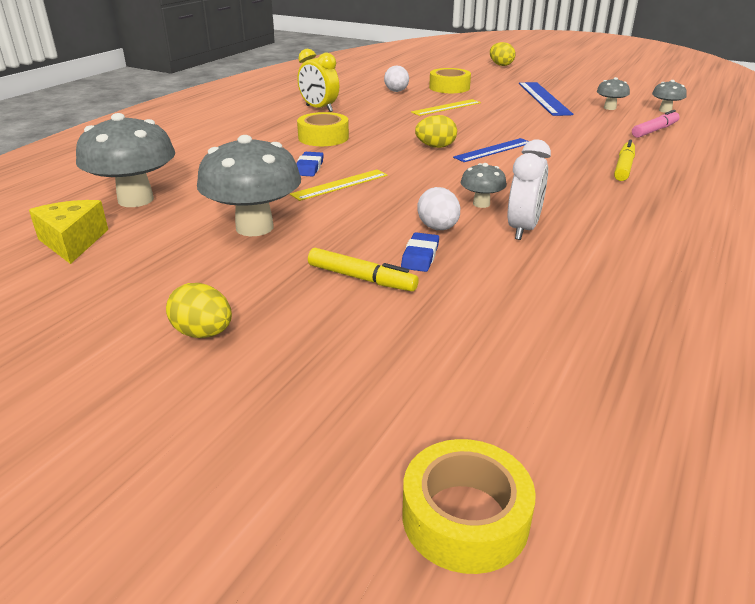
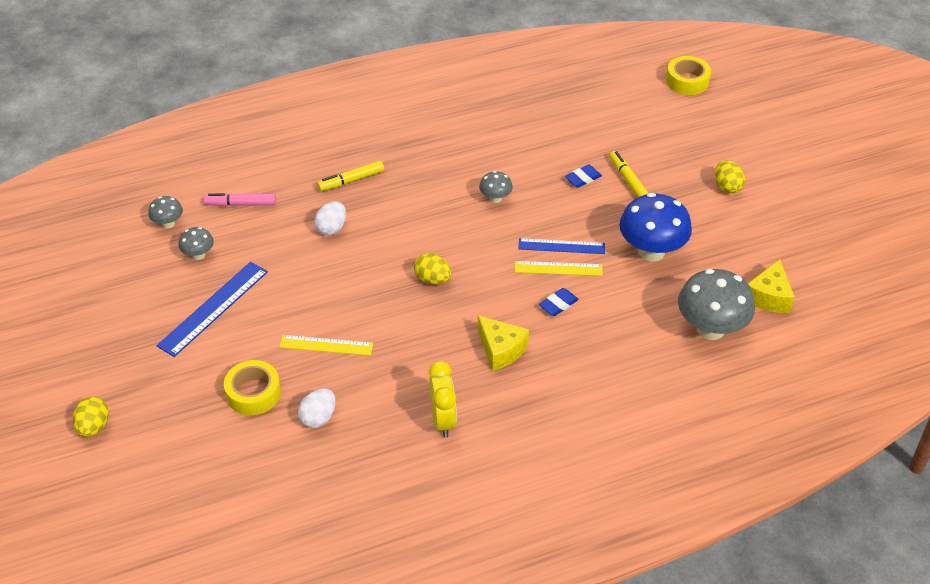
camera: 140 degrees left, 15 degrees up
grey mushroom [197,135,301,236] -> blue mushroom [619,193,692,262]
yellow tape [297,112,349,146] -> yellow cheese [478,315,529,371]
white egg [417,187,460,230] -> white egg moved to [314,201,346,235]
blue ruler [453,138,529,162] -> blue ruler moved to [518,238,605,254]
white clock [508,139,551,240] -> none

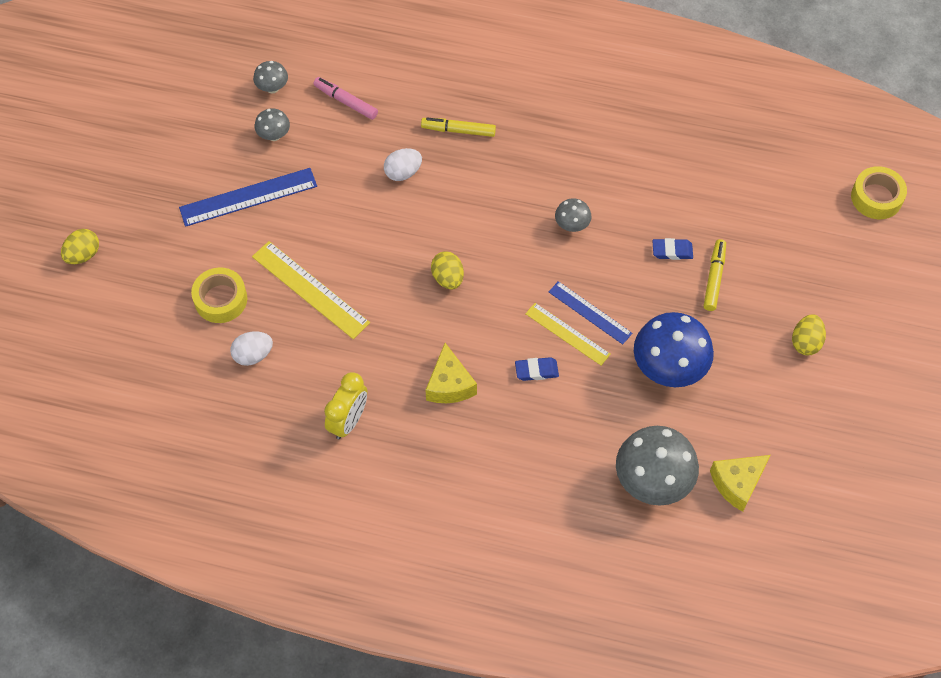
camera: 35 degrees right, 15 degrees up
yellow ruler [279,335,373,356] -> yellow ruler [252,241,370,339], size x1.53

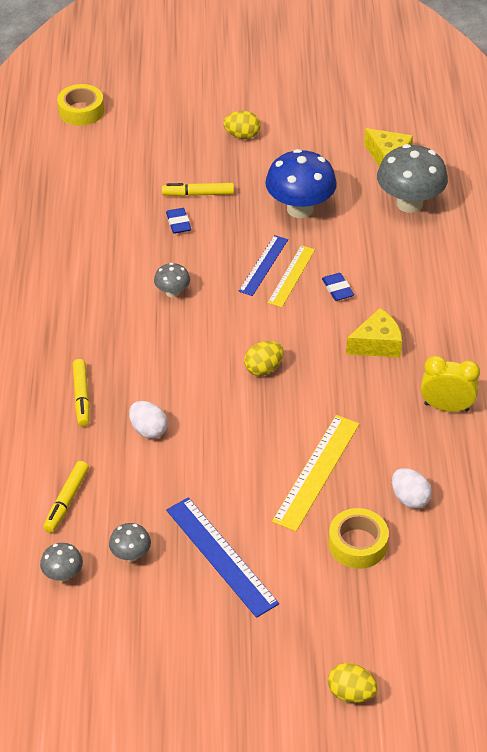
camera: 105 degrees left, 15 degrees down
pink marker [314,77,378,120] -> yellow marker [43,461,89,533]

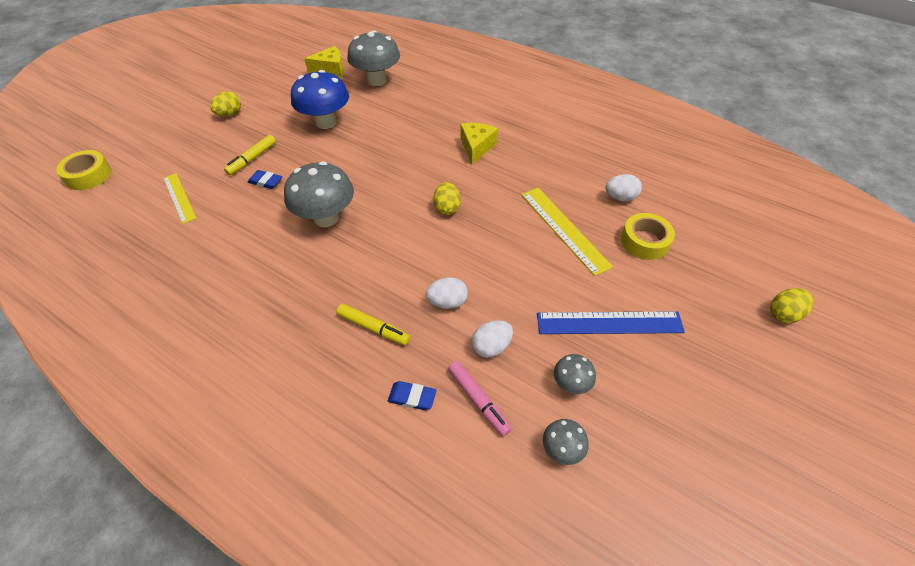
camera: 55 degrees left, 5 degrees up
yellow marker [43,461,89,533] -> pink marker [448,361,512,436]
grey mushroom [154,263,190,298] -> grey mushroom [284,161,354,227], size x2.05
blue ruler [238,235,288,296] -> none
yellow ruler [268,245,315,307] -> yellow ruler moved to [163,173,197,224]
blue eraser [322,273,354,301] -> blue eraser moved to [388,381,437,410]
yellow clock [421,356,480,412] -> none
none -> white egg [471,321,513,358]

